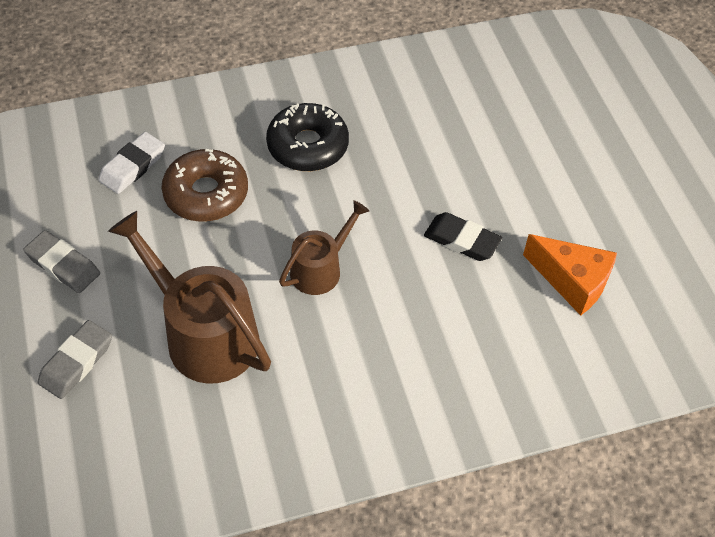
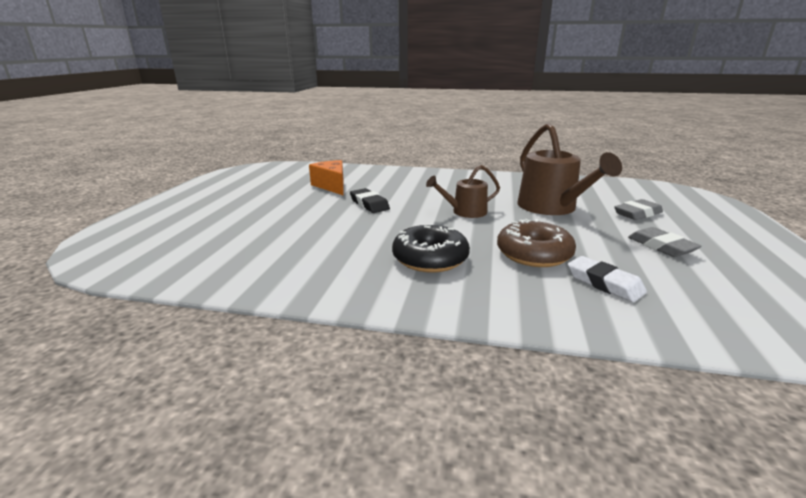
camera: 150 degrees left, 30 degrees down
white eraser [98,132,165,194] -> white eraser turned 75 degrees clockwise [568,256,647,302]

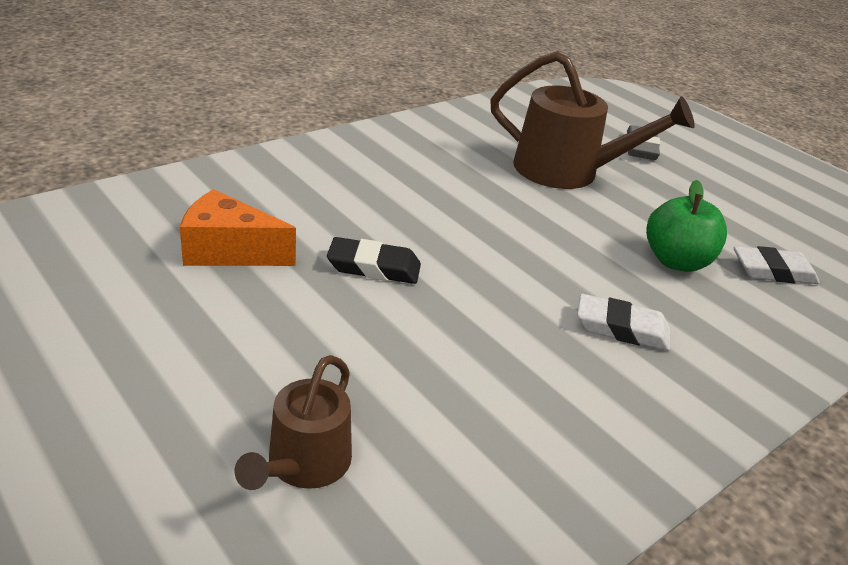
camera: 55 degrees left, 10 degrees up
black donut [392,225,470,273] -> white eraser [577,294,670,351]
brown watering can [426,165,500,218] -> brown watering can moved to [235,355,352,490]
brown donut [497,219,576,267] -> green apple [646,180,727,272]
grey eraser [628,227,702,257] -> none

